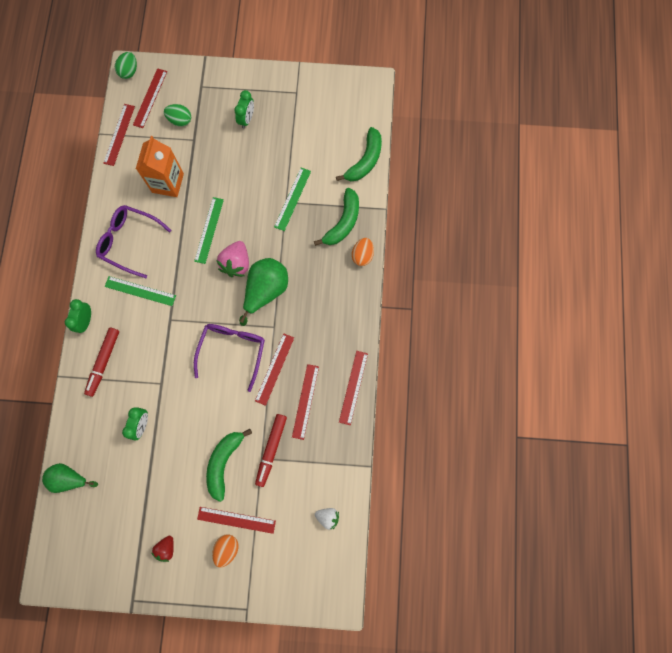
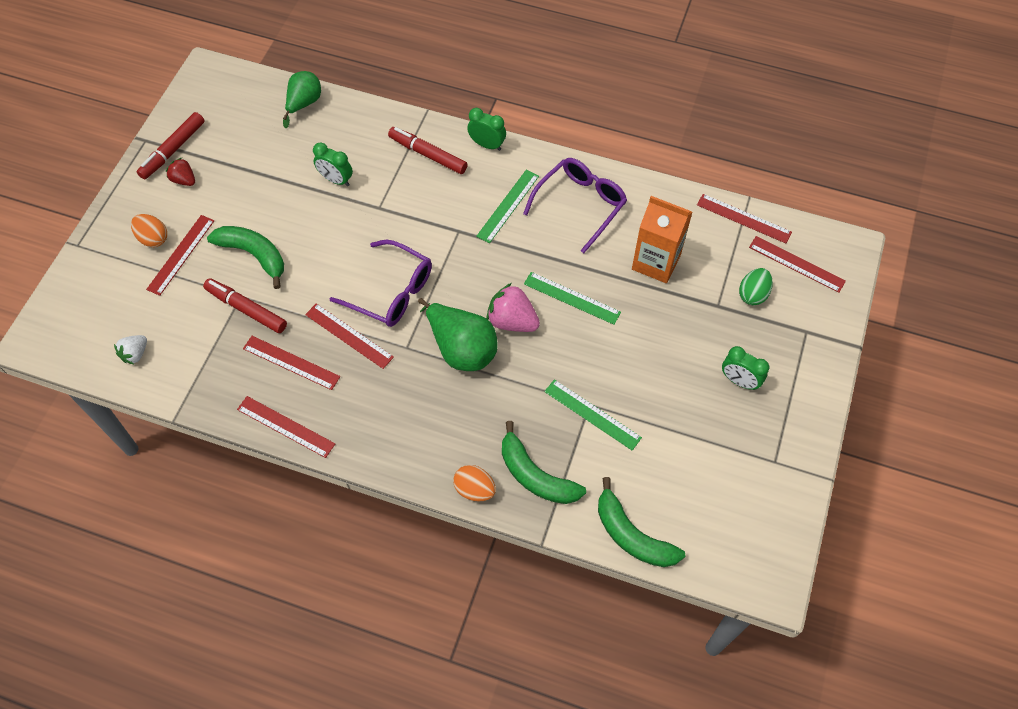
camera: 105 degrees right, 15 degrees down
green egg [115,52,137,79] -> none
none -> red marker [137,112,204,179]

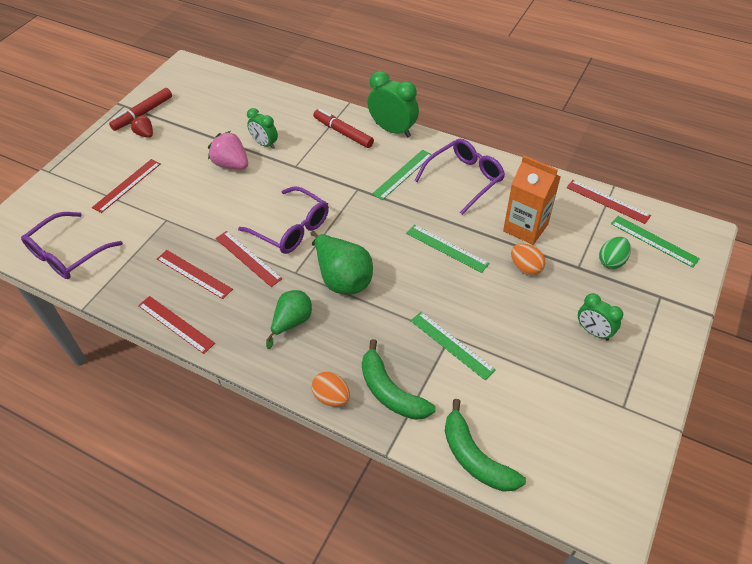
camera: 10 degrees right, 10 degrees down
white strawberry [114,335,147,364] -> purple glasses [21,212,123,279]
orange egg [131,214,167,247] -> orange egg moved to [511,244,545,275]
red marker [203,278,287,333] -> none
green banana [207,226,284,289] -> none
green pear [283,71,321,128] -> green pear moved to [266,290,312,349]
green clock [467,108,506,151] -> green clock [367,71,419,137], size x1.61
pink strawberry [486,283,540,332] -> pink strawberry moved to [208,131,248,170]
red ruler [749,236,846,293] -> green ruler [611,216,700,268]

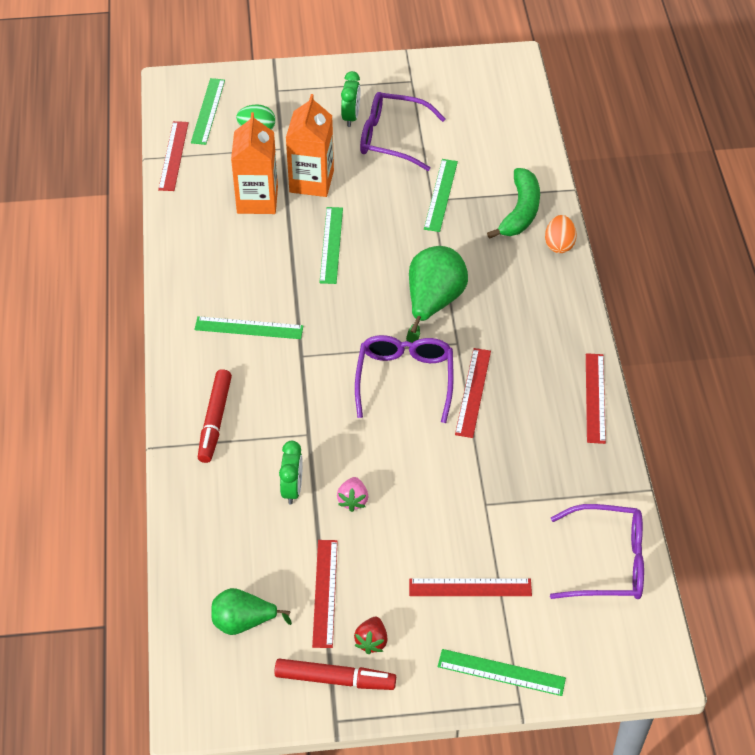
camera: 125 degrees left, 0 degrees up
red ruler [157,250,233,299] -> red ruler moved to [312,540,338,648]
pink strawberry [208,131,248,170] -> pink strawberry [337,477,368,512], size x0.60
green pear [266,290,312,349] -> green pear moved to [211,588,292,635]
green clock [367,71,419,137] -> none
purple glasses [415,139,505,215] -> purple glasses moved to [360,92,446,171]
green banana [445,399,526,492] -> none
orange egg [511,244,545,275] -> orange carton [286,94,334,197]
none -> green ruler [437,649,566,696]

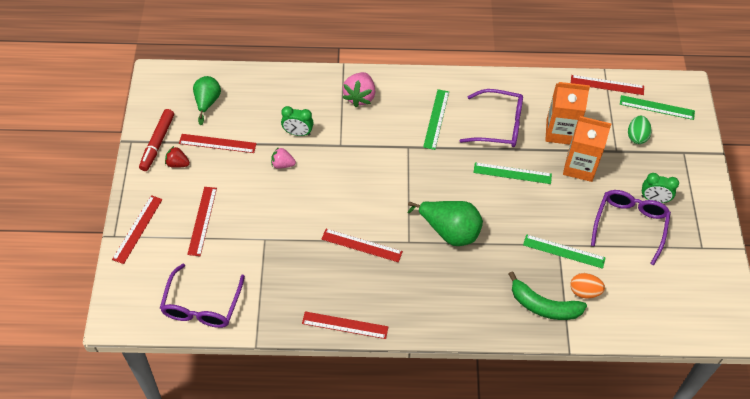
camera: 95 degrees right, 5 degrees up
red marker [198,369,232,463] -> pink strawberry [342,72,375,107]
purple glasses [355,335,454,423] -> purple glasses moved to [460,89,523,147]
green ruler [437,649,566,696] -> red ruler [112,195,163,264]
orange egg [545,215,577,253] -> orange egg moved to [570,273,605,298]

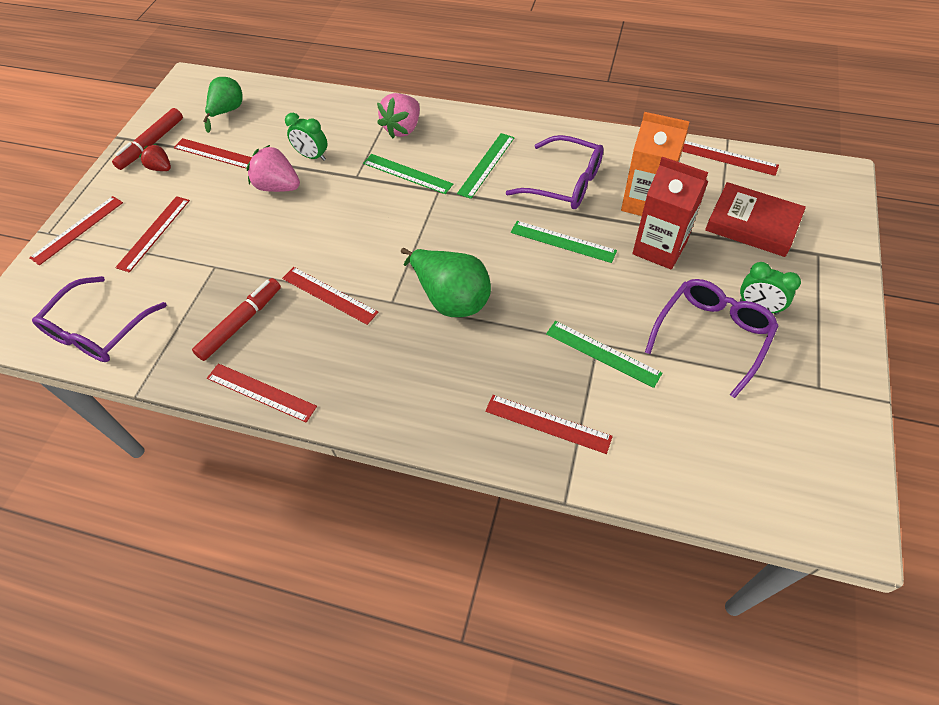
camera: 20 degrees right, 0 degrees up
pink strawberry [271,147,296,169] -> pink strawberry [246,145,300,192], size x1.66
green banana [508,271,587,320] -> red ruler [485,395,613,454]
orange carton [563,116,612,182] -> red carton [632,157,708,269]
orange egg [570,273,605,298] -> none
green ruler [620,95,695,120] -> green ruler moved to [363,154,453,194]
green egg [628,116,652,144] -> red book [705,182,806,257]
none -> red marker [192,278,281,361]

